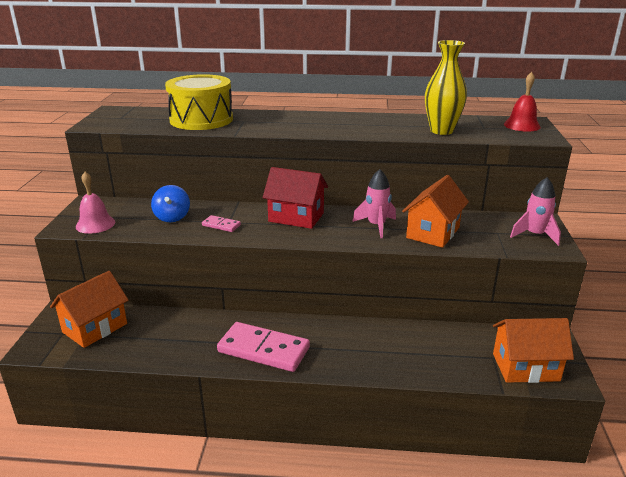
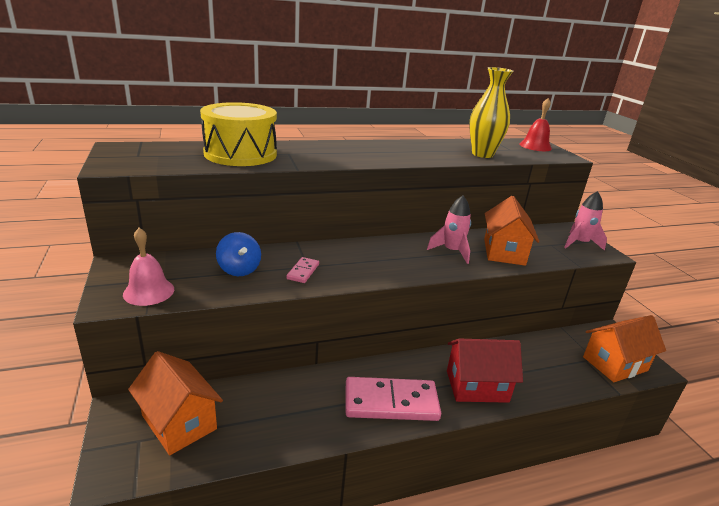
camera: 25 degrees left, 0 degrees up
orange house [50,271,129,348] -> orange house turned 60 degrees counterclockwise [128,351,223,455]
pink domino [202,215,241,232] -> pink domino turned 75 degrees counterclockwise [286,257,319,283]
red house [263,167,328,229] -> red house moved to [447,339,523,403]

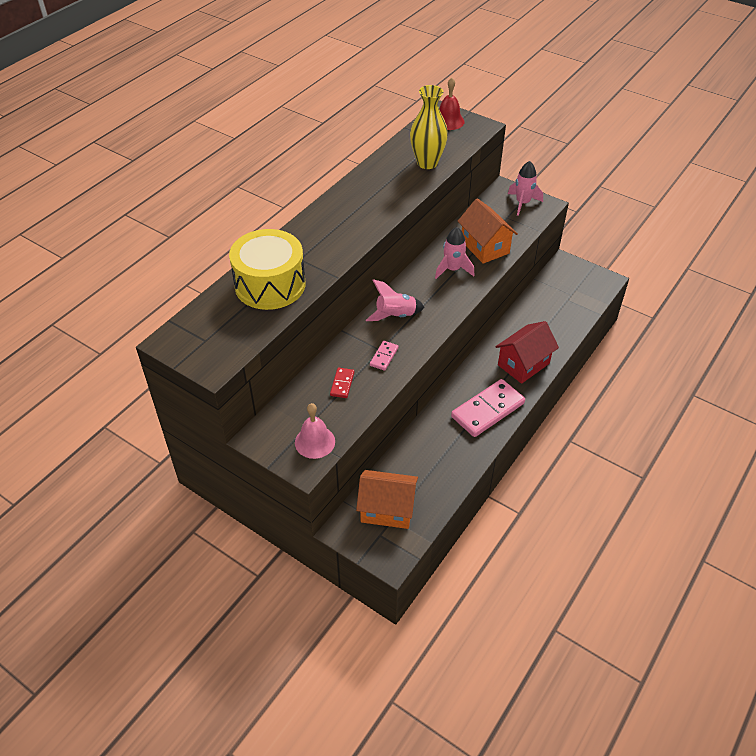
camera: 35 degrees left, 20 degrees up
blue spinning top [216,232,261,276] -> red domino [330,368,355,398]
pink domino [286,257,319,283] -> pink domino turned 45 degrees clockwise [370,341,399,371]
orange house [583,315,666,382] -> none
none -> pink rocket [366,279,425,321]

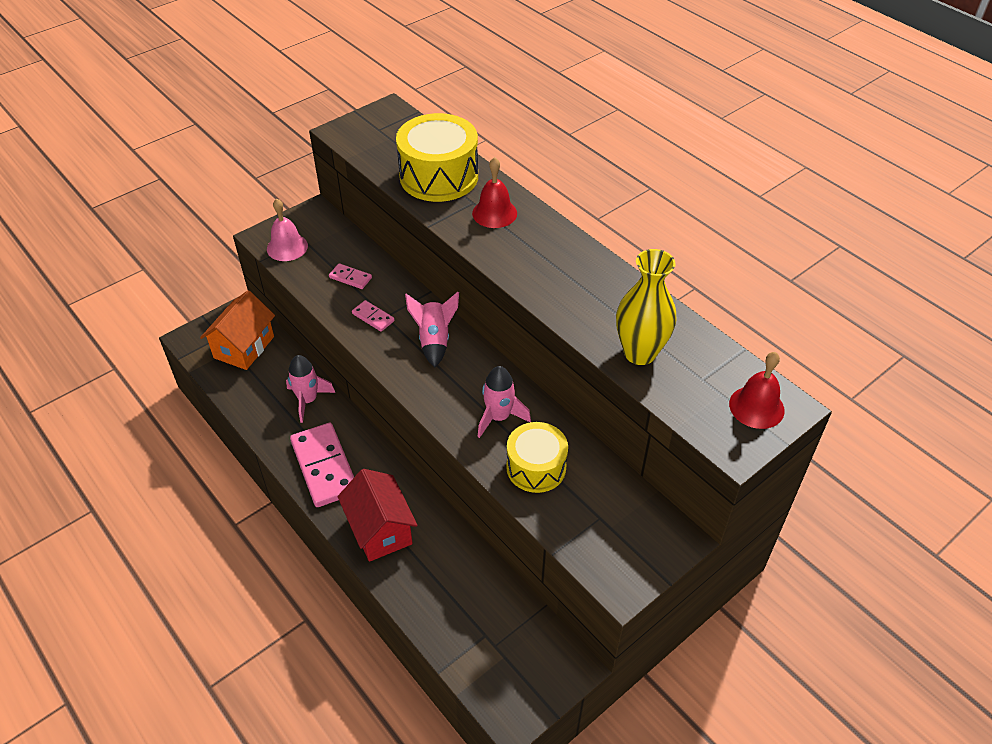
camera: 105 degrees right, 0 degrees up
red domino [330,368,355,398] -> pink domino [329,263,372,289]
orange house [458,198,518,264] -> yellow drum [506,422,568,493]
pink rocket [508,161,543,216] -> pink rocket moved to [286,355,335,423]
none -> red bell [472,157,517,228]

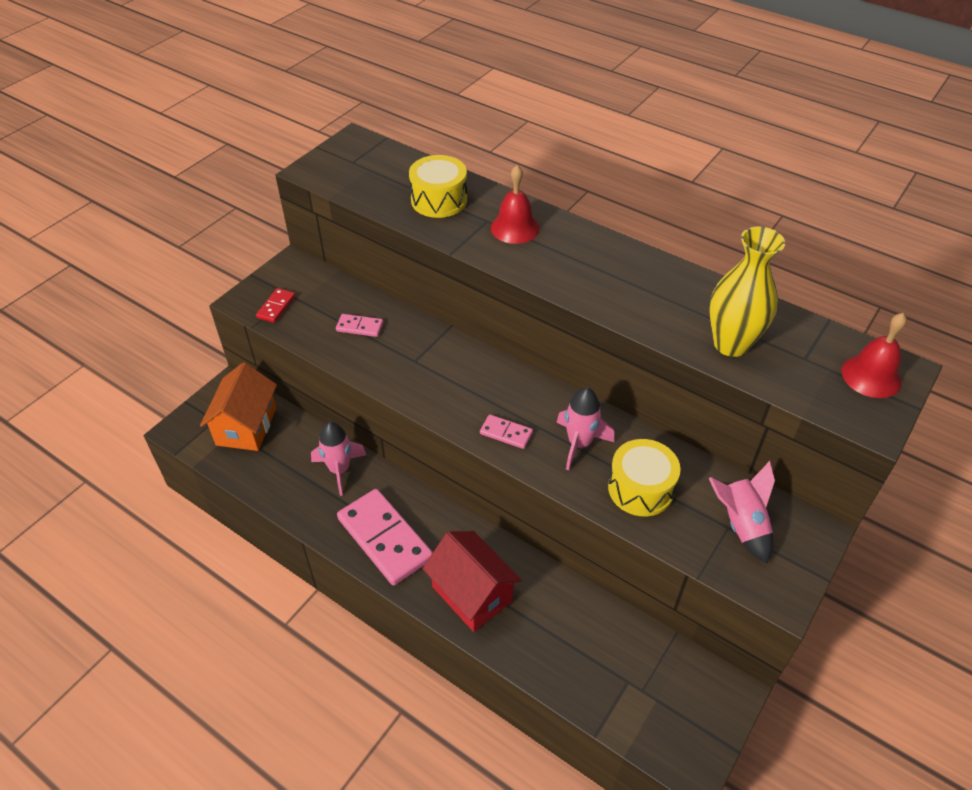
camera: 15 degrees left, 0 degrees up
pink bell [267,198,308,261] -> red domino [256,288,295,323]
pink domino [352,300,395,332] -> pink domino moved to [480,414,533,449]
yellow drum [396,113,478,202] -> yellow drum [409,155,467,218], size x0.65
pink rocket [405,292,459,367] -> pink rocket moved to [709,461,775,563]

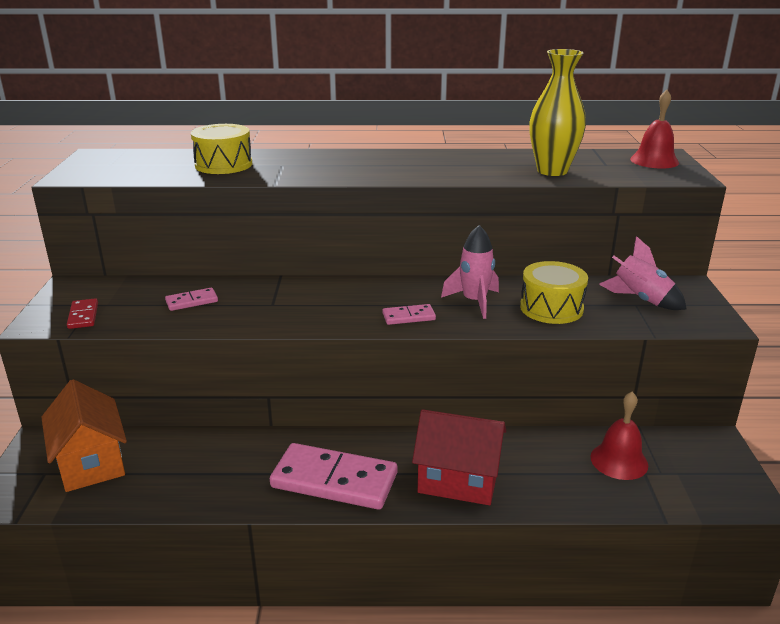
camera: 35 degrees left, 20 degrees down
pink rocket [311,422,366,496] -> none
red bell [491,165,540,244] -> red bell moved to [591,392,648,480]

